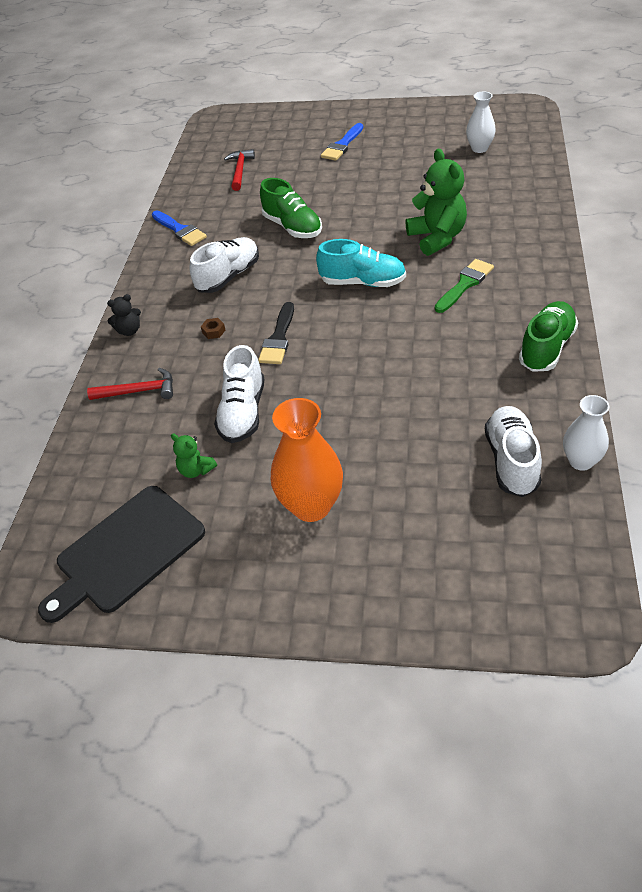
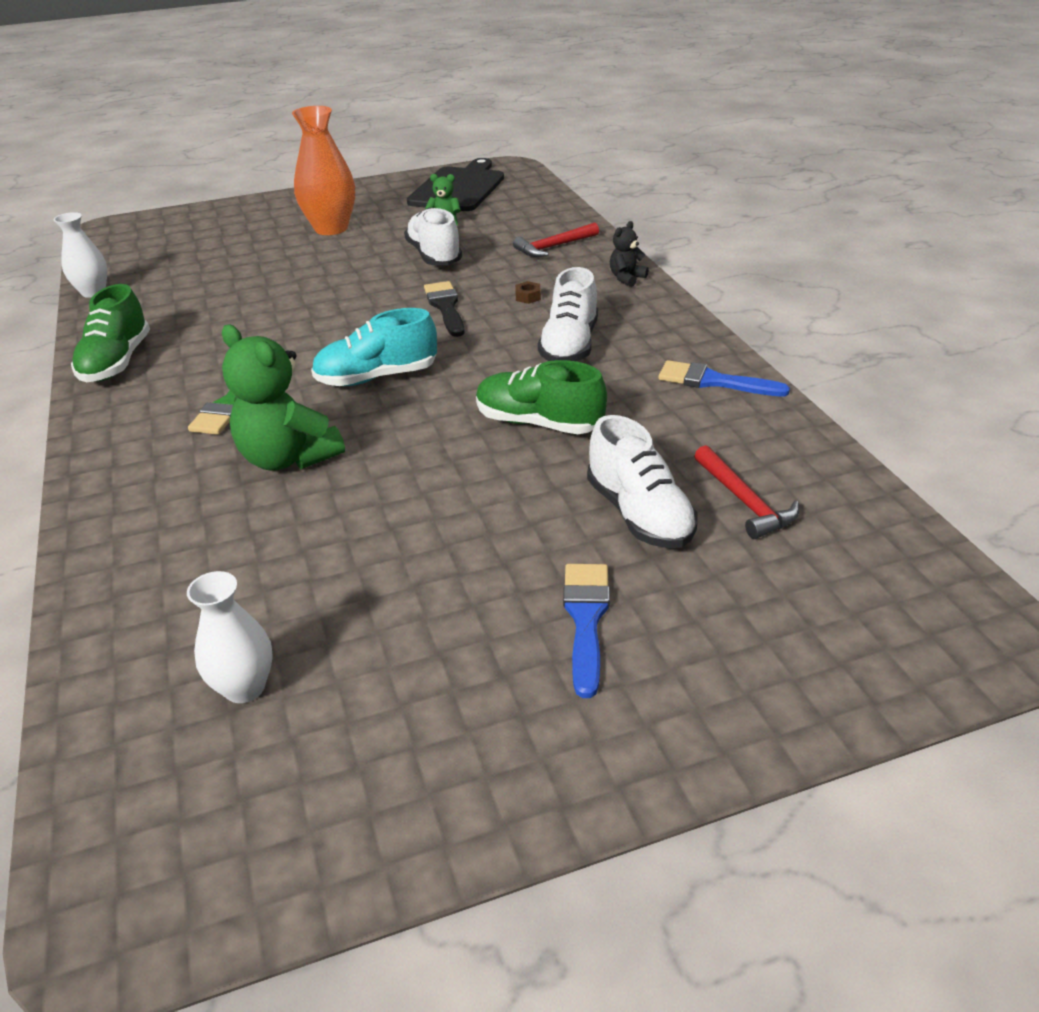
camera: 150 degrees right, 10 degrees down
white shoe [485,406,542,497] -> white shoe moved to [587,415,698,548]

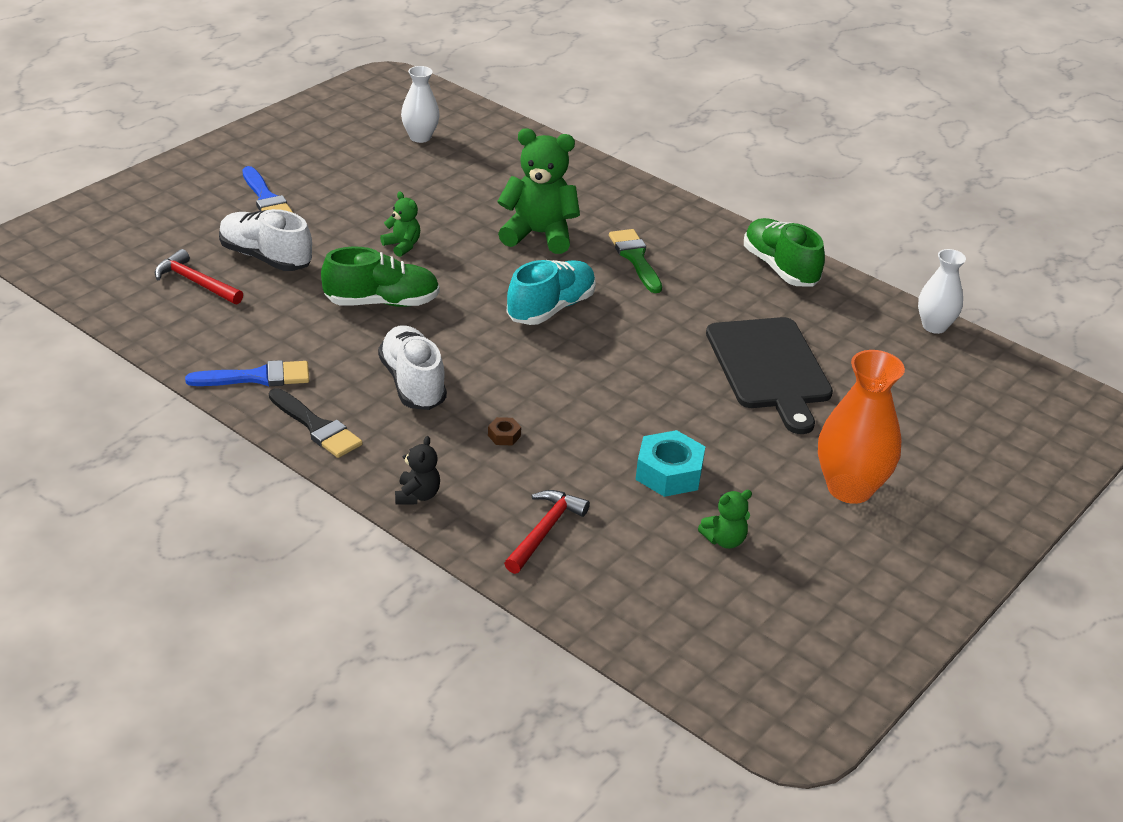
camera: 145 degrees right, 0 degrees up
white shoe [404,207,462,265] -> turquoise nut [635,430,705,497]
black cutting board [407,158,504,211] -> black cutting board moved to [706,317,833,434]
black brush [424,281,465,337] -> black brush moved to [269,388,363,458]
none -> green teddy bear [380,192,420,257]

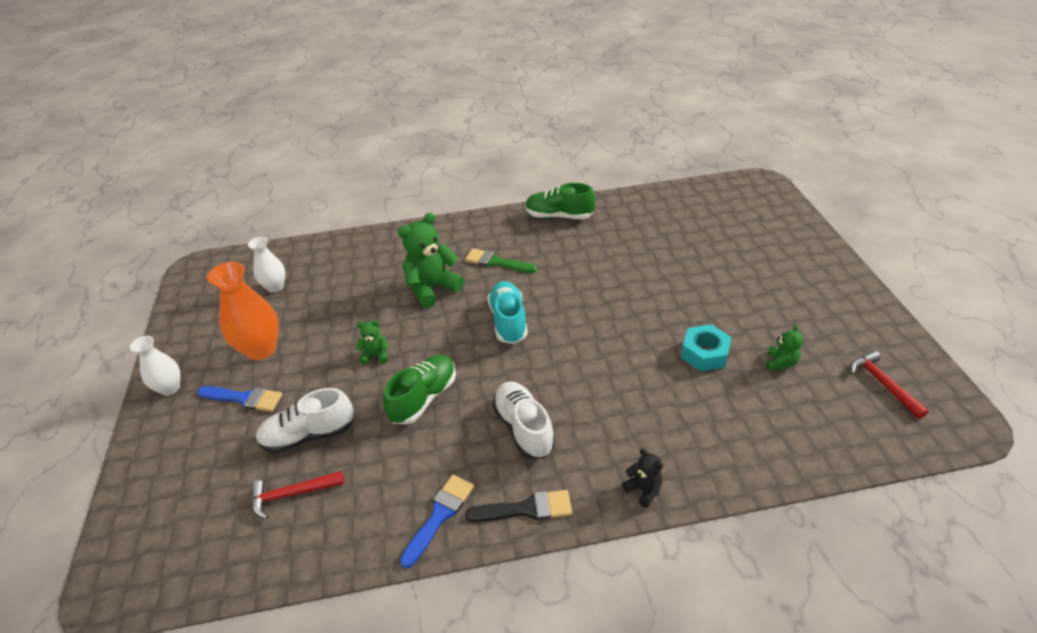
camera: 45 degrees left, 5 degrees up
white shoe [378,325,447,410] -> white shoe turned 45 degrees clockwise [492,381,555,459]
brown nut [488,417,521,445] -> none
red hammer [504,490,590,574] -> red hammer moved to [850,350,929,419]
black cutting board [706,317,833,434] -> none
orange vase [818,350,905,504] -> orange vase moved to [207,262,279,360]
white vase [918,249,966,334] -> white vase moved to [130,336,181,396]

